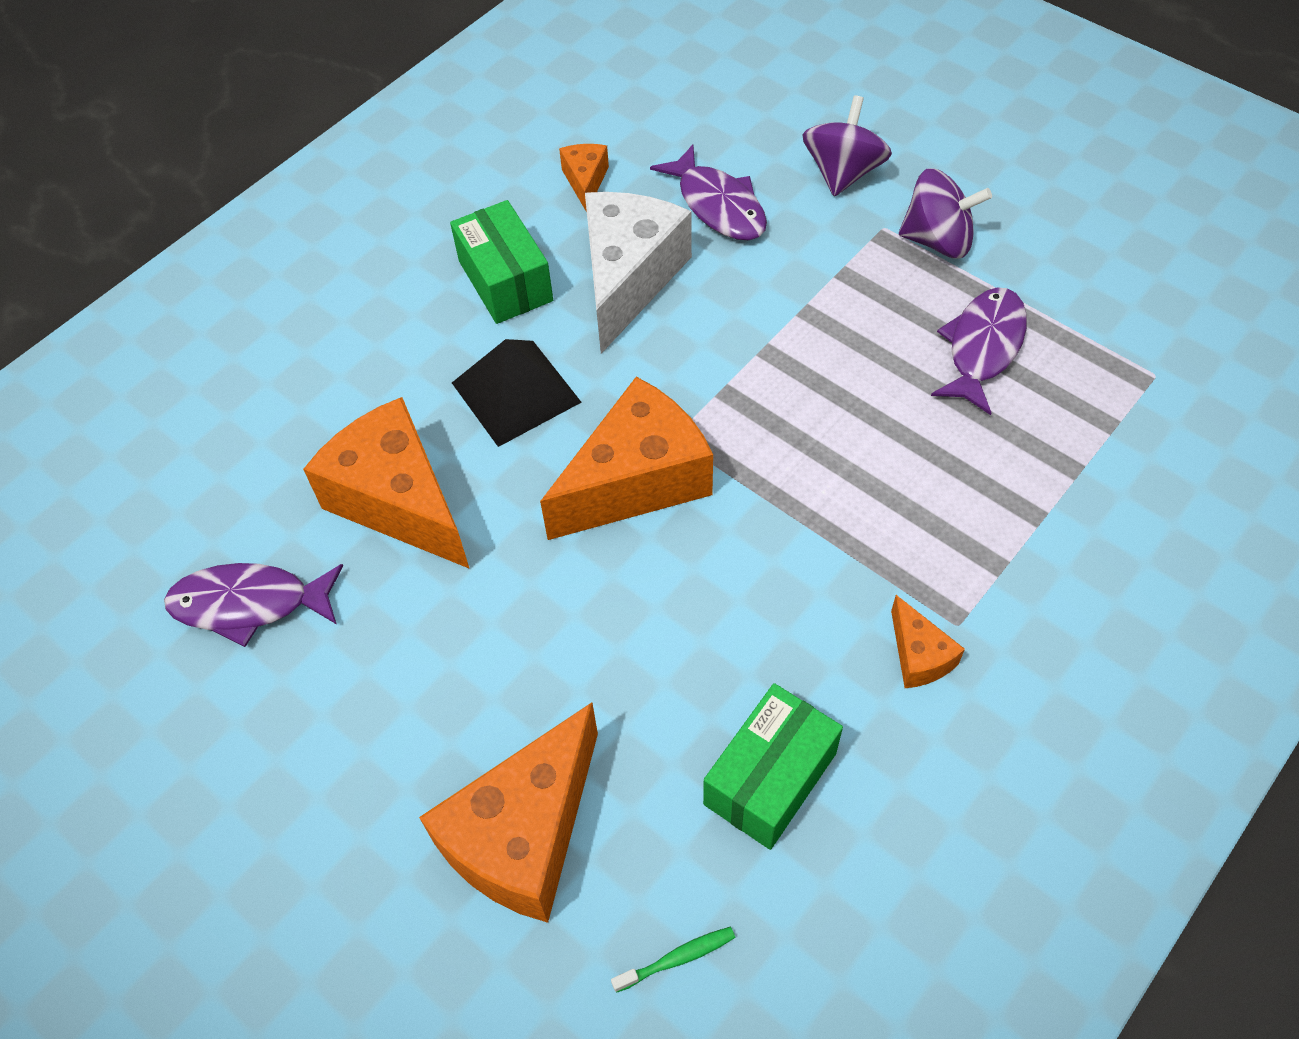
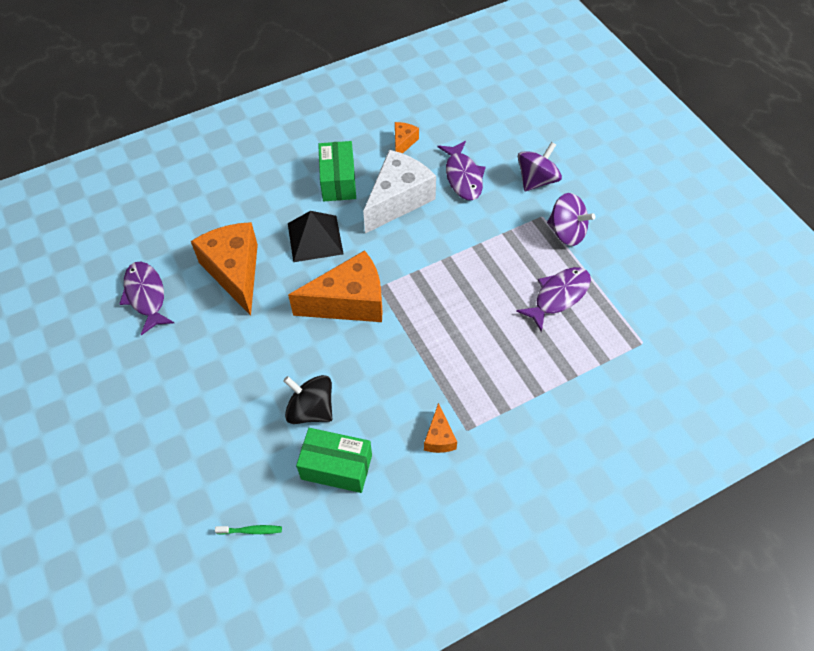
camera: 20 degrees right, 0 degrees up
purple fish [164,563,343,647] -> purple fish turned 45 degrees clockwise [119,262,174,335]
orange cheese [419,703,598,923] -> none
green box [703,683,843,850] -> green box turned 45 degrees clockwise [296,428,372,493]
none -> black spinning top [283,375,332,424]

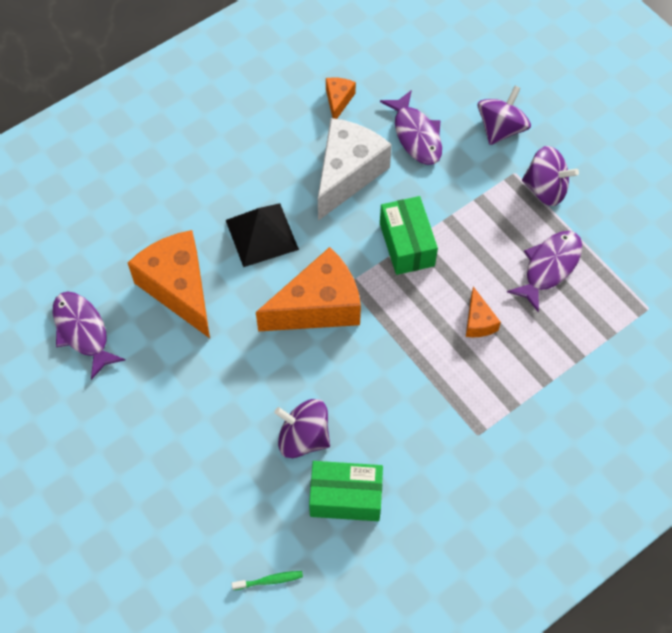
camera: 10 degrees left, 5 degrees up
black spinning top [283,375,332,424] -> purple spinning top [274,399,330,458]
green box [318,141,356,201] -> green box moved to [380,196,438,275]
orange cheese [424,403,457,453] -> orange cheese moved to [466,286,501,337]

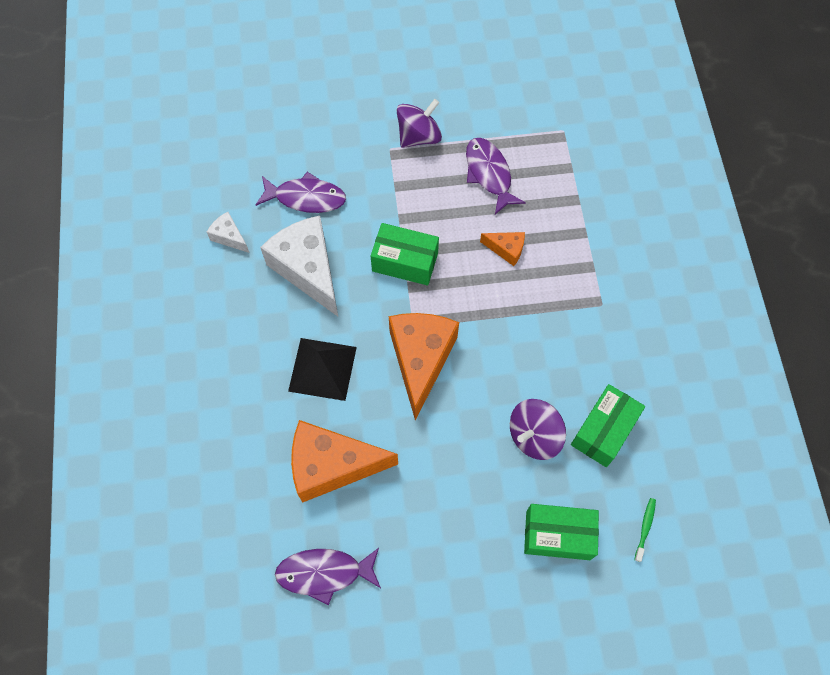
camera: 60 degrees left, 5 degrees up
orange cheese [326,77,356,119] -> white cheese [207,212,250,253]
purple spinning top [478,86,531,145] -> none
none -> green box [524,504,599,560]

